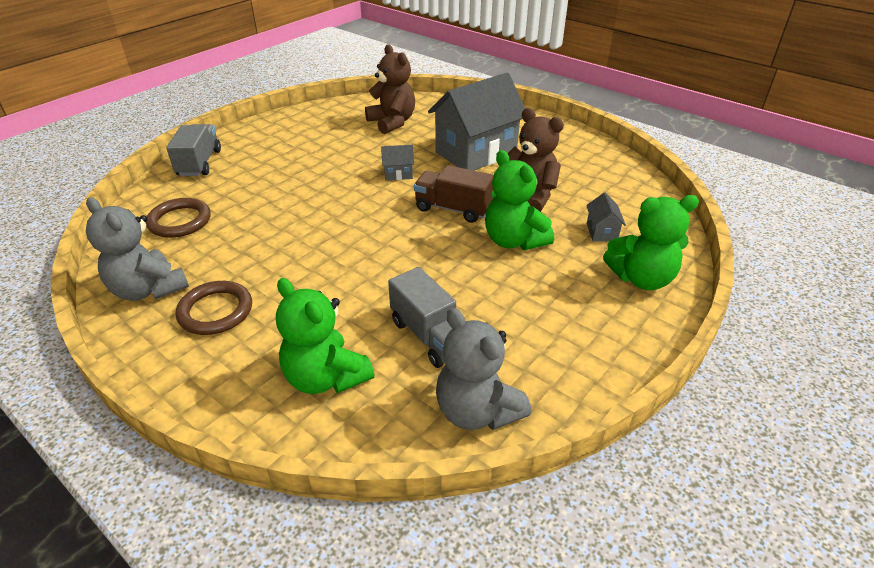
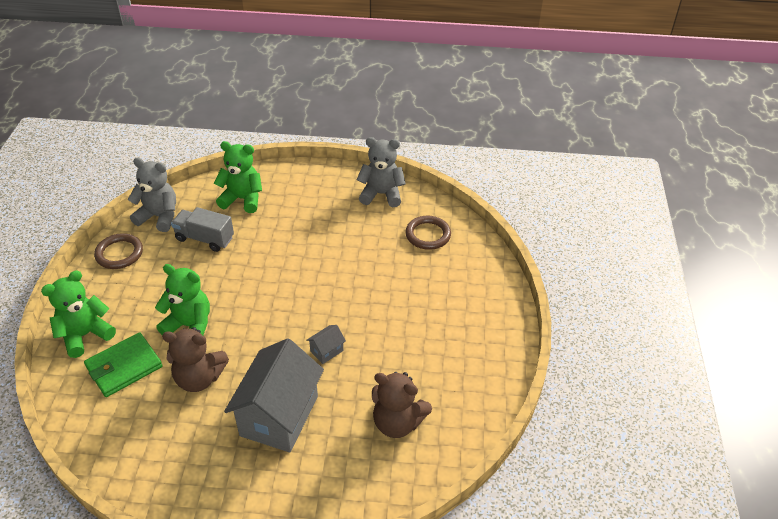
camera: 145 degrees right, 5 degrees up
grey truck [166,124,221,176] -> none
brown ring [176,281,252,335] -> brown ring moved to [94,233,143,269]
brown truck [414,165,494,223] -> none
grey house [586,192,626,242] -> green wallet [84,332,163,397]

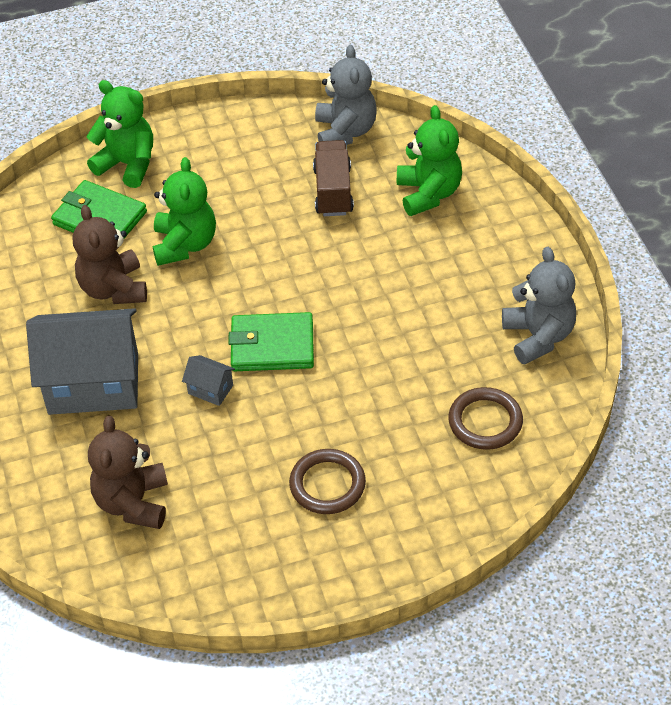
camera: 70 degrees right, 5 degrees up
brown ring [94,233,143,269] -> brown ring moved to [289,449,366,514]
grey truck [171,207,234,252] -> brown truck [313,140,354,216]
none -> green wallet [228,312,314,371]

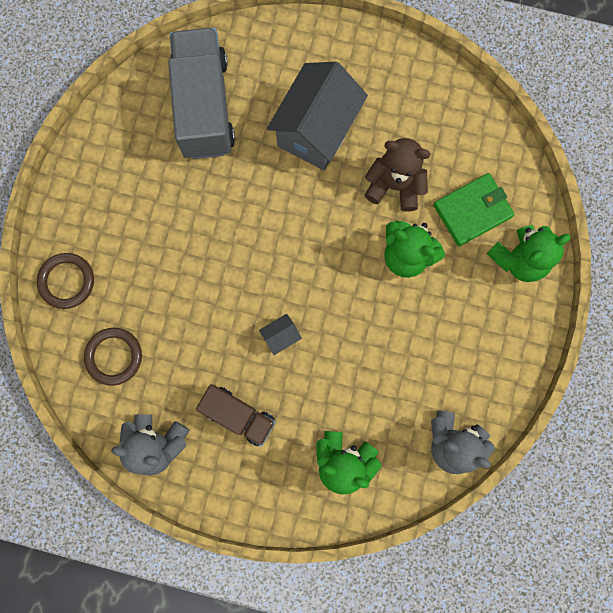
camera: 120 degrees right, 30 degrees up
brown teddy bear [88,416,168,529] -> grey truck [168,28,235,159]
grey house [182,355,235,406] -> grey house moved to [259,314,302,355]
green wallet [228,312,314,371] -> none
brown ring [289,449,366,514] -> brown ring moved to [37,253,94,309]
brown truck [313,140,354,216] -> brown truck moved to [196,384,276,447]

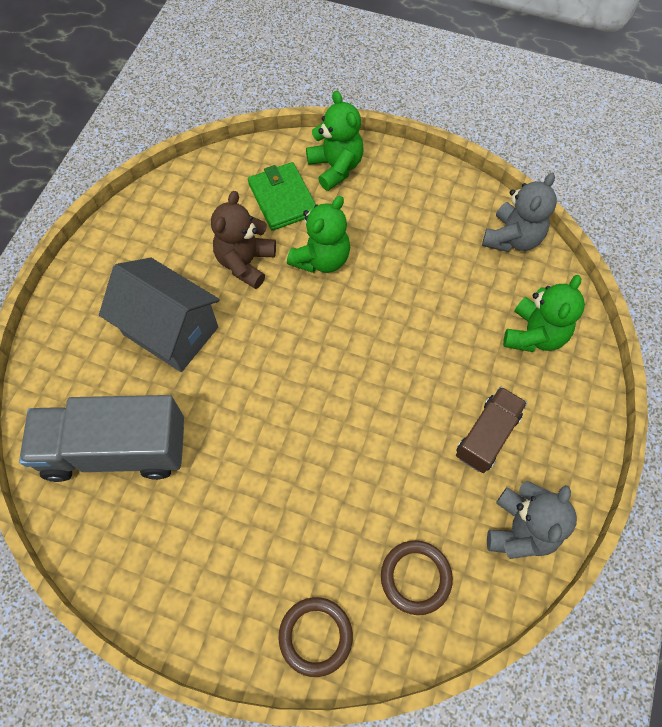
camera: 85 degrees left, 15 degrees down
grey house [259,314,302,355] -> none

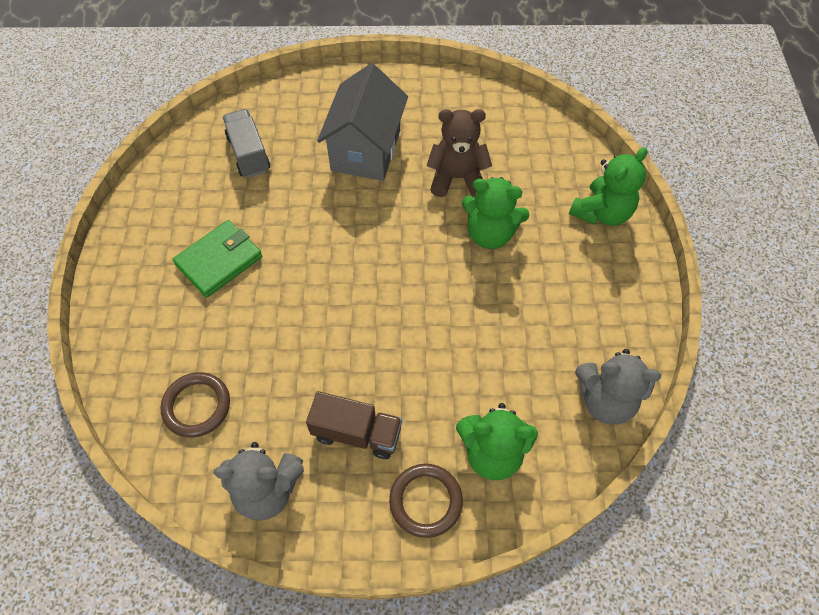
camera: 70 degrees right, 5 degrees down
grey truck [19,395,184,482] -> grey truck [222,109,270,178], size x0.57
green wallet [248,162,316,231] -> green wallet moved to [173,220,262,297]
brown ring [278,597,353,677] -> brown ring moved to [389,464,463,538]

